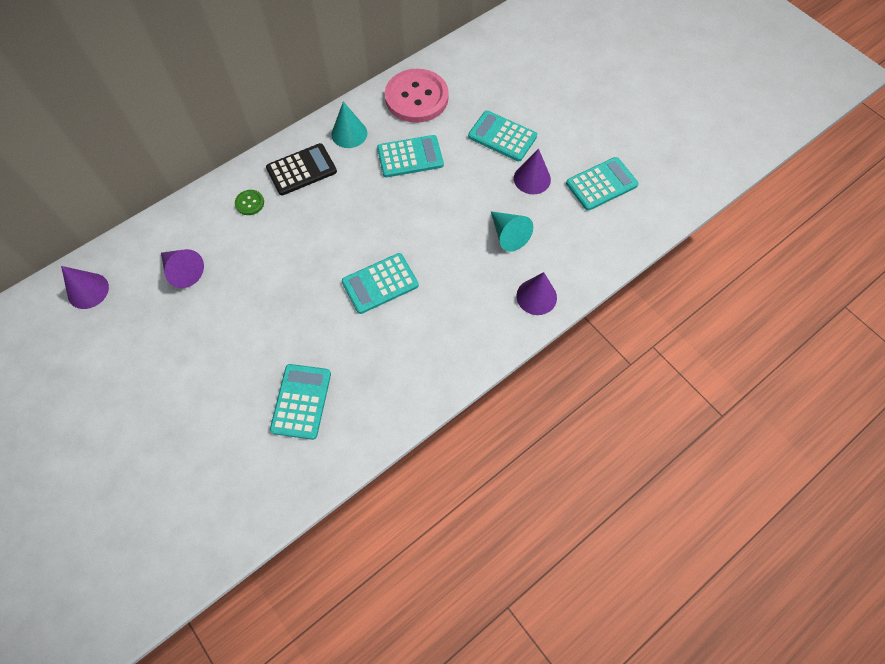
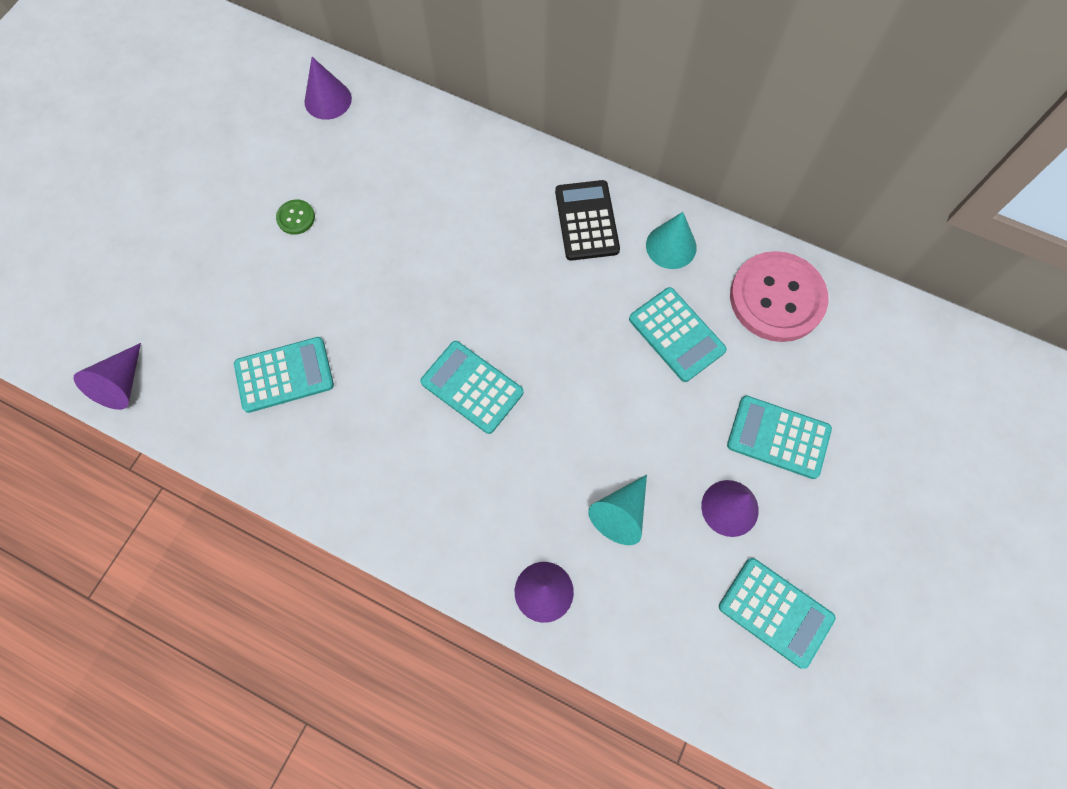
camera: 65 degrees right, 5 degrees up
purple cone [161,249,204,288] -> purple cone moved to [73,343,141,410]
green button [235,190,264,215] -> green button moved to [276,199,315,235]
black calculator [266,143,337,195] -> black calculator turned 135 degrees counterclockwise [555,180,620,261]
turquoise calculator [468,110,537,161] -> turquoise calculator turned 75 degrees counterclockwise [727,395,832,479]

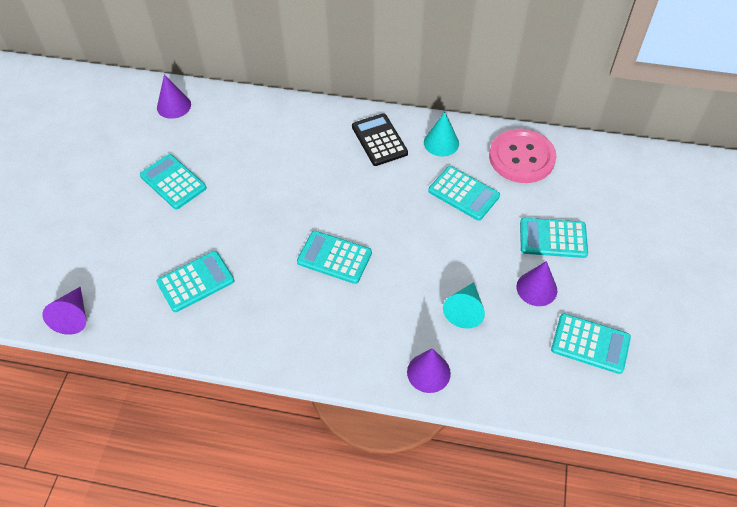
camera: 15 degrees left, 15 degrees down
green button [276,199,315,235] -> turquoise calculator [140,154,207,209]

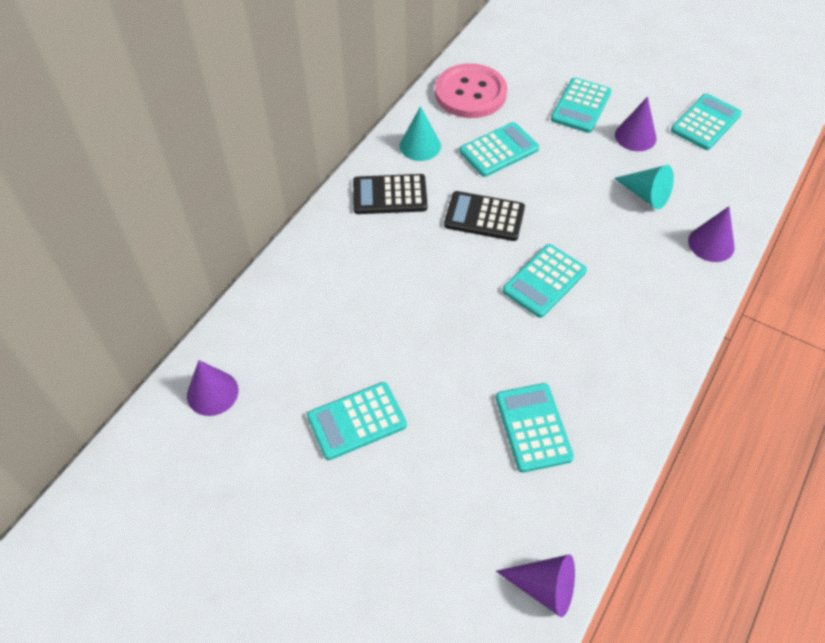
camera: 70 degrees left, 0 degrees up
none -> black calculator [444,191,525,241]

